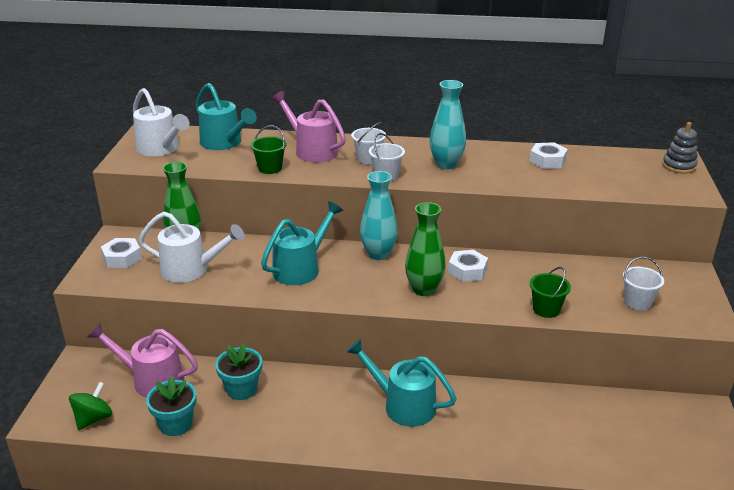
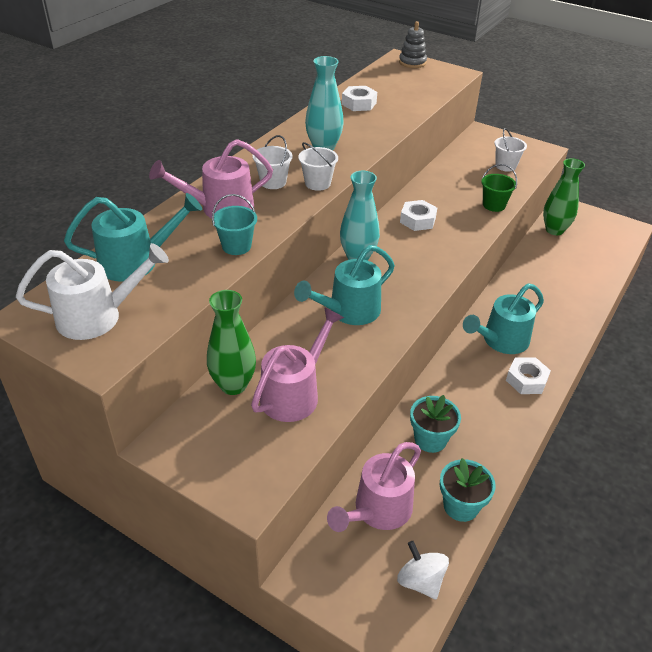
camera: 65 degrees left, 10 degrees up
green spinning top [69,382,112,430] -> white spinning top [397,541,449,599]
white nut [101,238,142,268] -> white nut moved to [506,357,551,394]
white watering can [139,212,245,283] -> pink watering can [251,307,344,422]
green bucket [251,125,286,174] -> turquoise bucket [212,194,257,255]
turquoise watering can [261,201,343,285] -> turquoise watering can turned 105 degrees counterclockwise [294,245,395,325]
green vase [405,202,446,296] -> green vase moved to [543,158,585,235]

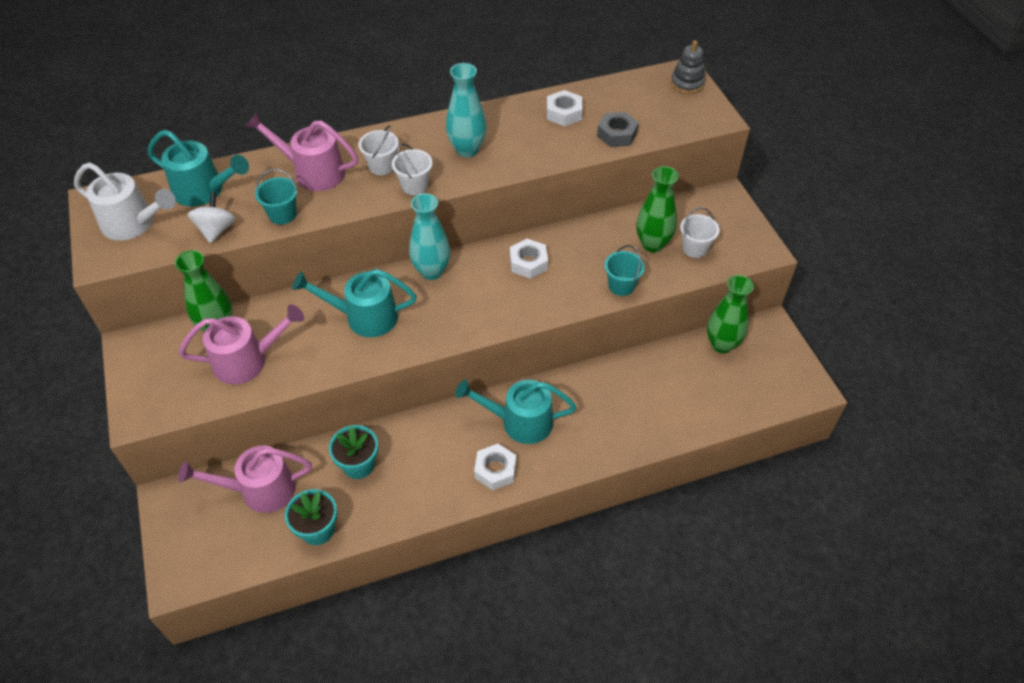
camera: 40 degrees right, 10 degrees up
white spinning top [397,541,449,599] -> white spinning top moved to [188,192,236,243]
green bucket [481,164,517,212] -> turquoise bucket [604,245,645,296]
none -> grey nut [597,112,639,147]
none -> green vase [636,166,679,253]

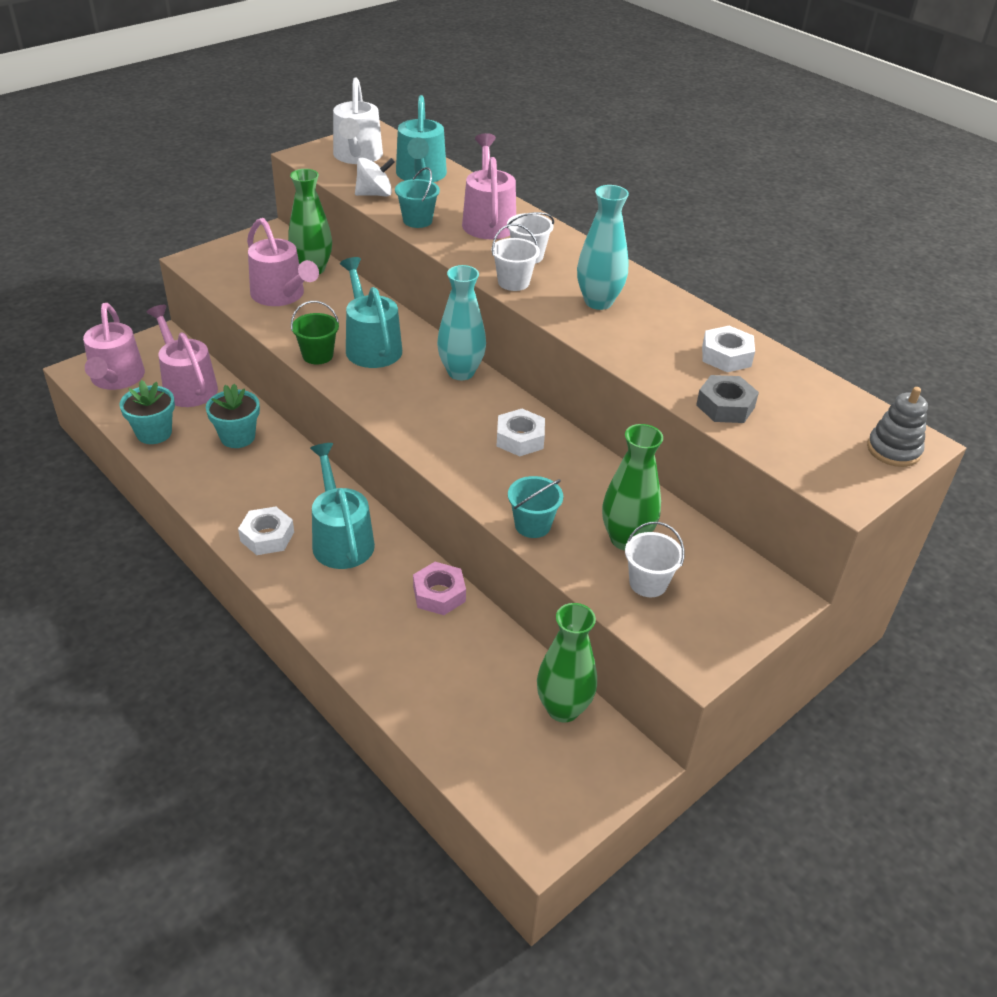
camera: 65 degrees right, 10 degrees down
none -> pink watering can [83,303,145,390]
none -> green bucket [291,301,339,364]
none -> pink nut [413,562,466,615]

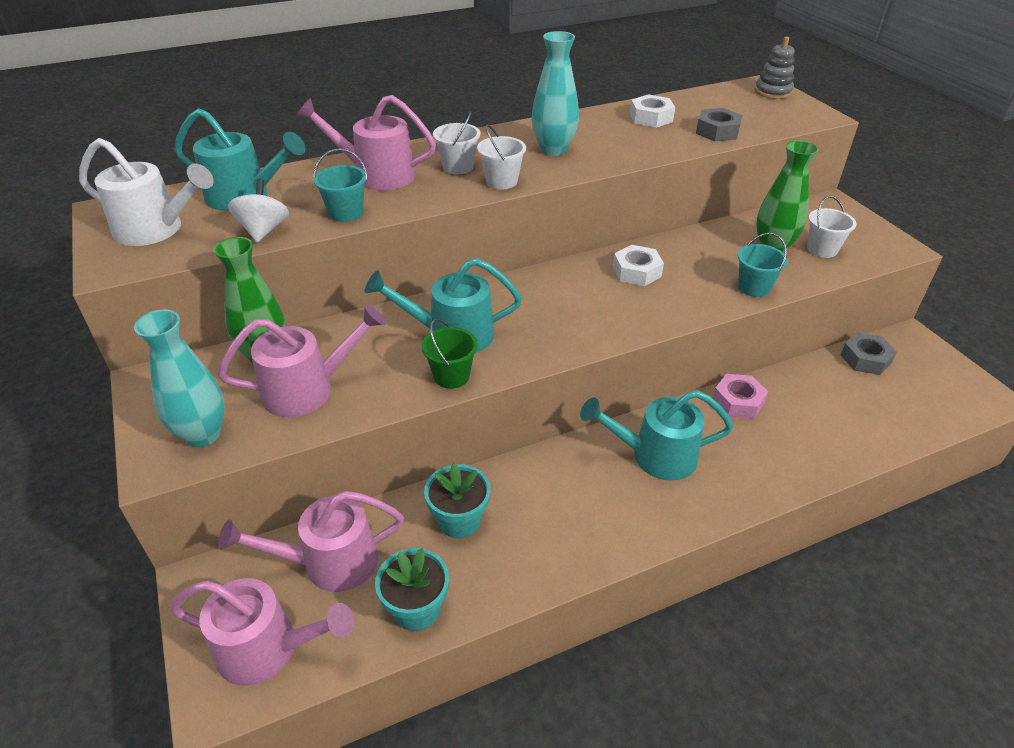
camera: 70 degrees left, 0 degrees up
white nut [238,506,294,555] -> none
turquoise vase [437,265,486,380] -> turquoise vase moved to [134,310,225,447]
green vase [537,603,597,722] -> grey nut [841,332,897,375]

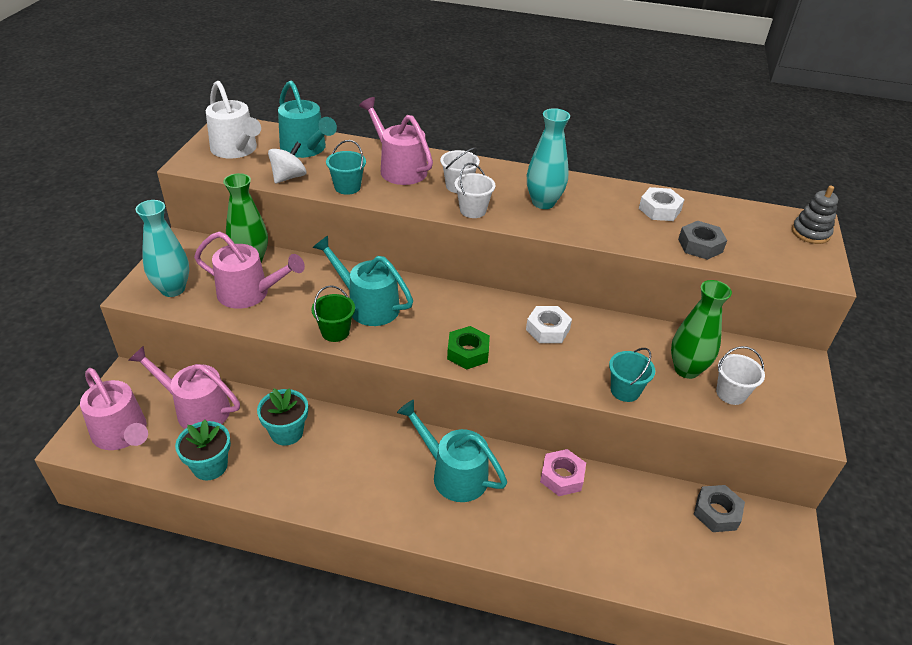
camera: 35 degrees right, 0 degrees up
none -> green nut [447,326,490,369]

